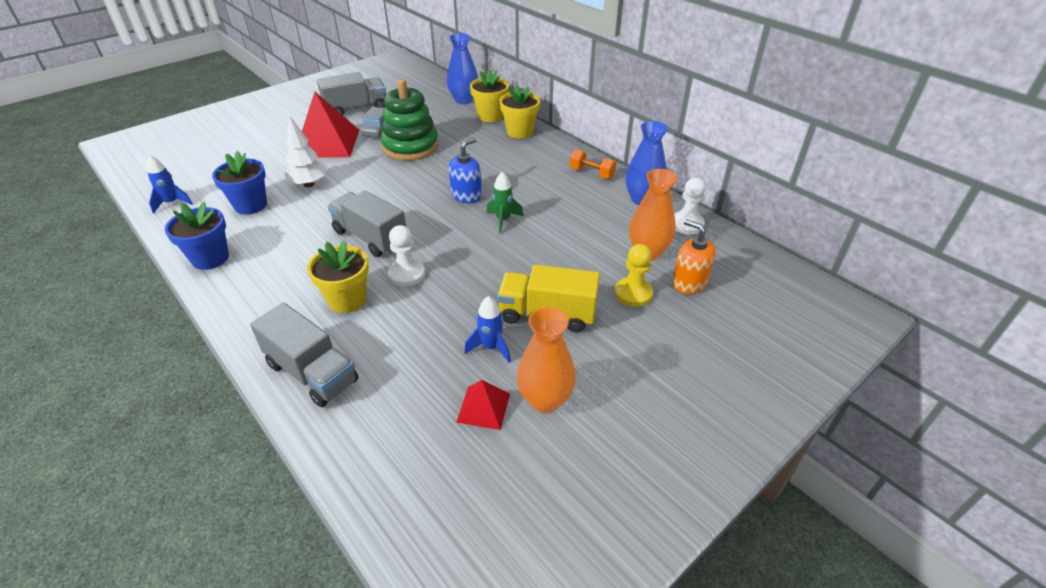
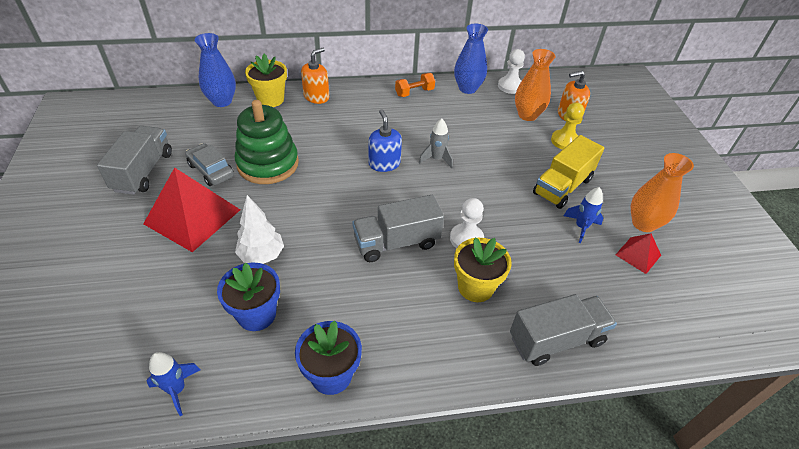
camera: 60 degrees left, 5 degrees up
green rocket [487,172,524,233] -> grey rocket [419,119,453,168]
yellow flower pot [499,85,540,139] -> orange soap dispenser [301,48,329,104]

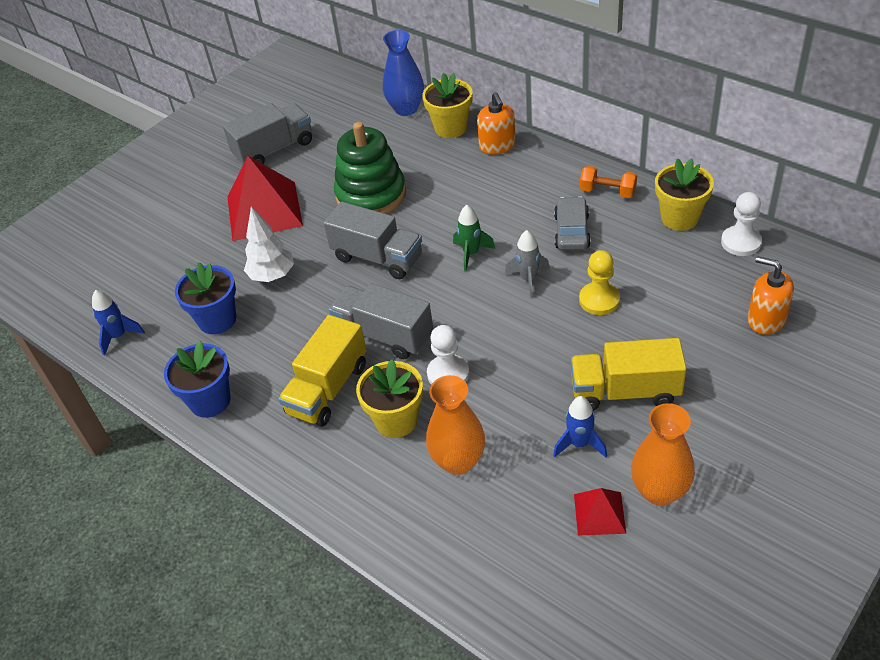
camera: 55 degrees right, 0 degrees up
grey car [185,143,234,186] -> grey car moved to [554,197,591,250]
orange soap dispenser [301,48,329,104] -> orange soap dispenser turned 75 degrees clockwise [477,92,516,155]
blue soap dispenser [368,109,402,172] -> green rocket [453,205,495,271]
blue vase [454,24,488,94] -> yellow flower pot [655,158,714,231]
grey truck [510,294,617,366] -> grey truck moved to [324,202,422,279]
orange vase [515,49,556,121] -> orange vase moved to [426,375,485,475]
yellow pawn [551,102,585,150] -> yellow pawn moved to [579,250,620,315]
none -> yellow truck [278,315,367,427]

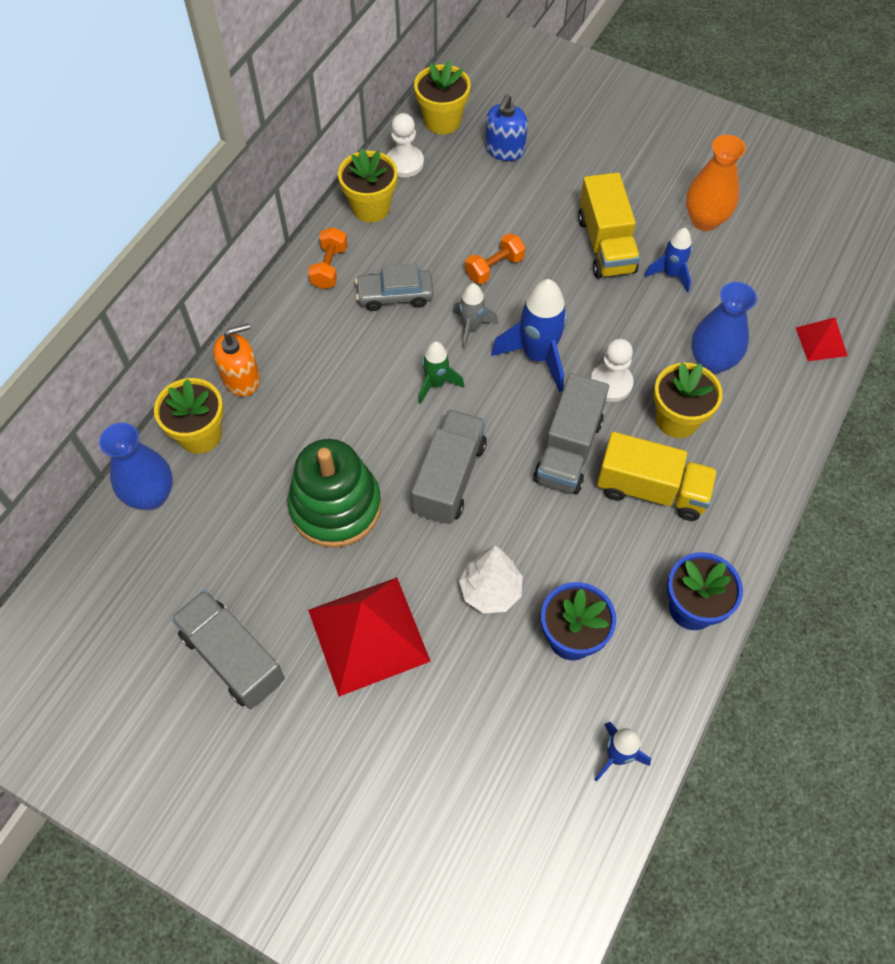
camera: 105 degrees left, 15 degrees up
orange vase [426,375,485,475] -> blue vase [691,282,757,374]
red pyramid [574,488,626,536] -> red pyramid moved to [796,317,848,361]
yellow pawn [579,250,620,315] -> orange dumbbell [465,233,525,284]
orange soap dispenser [747,256,794,335] -> blue soap dispenser [485,94,528,161]
none -> yellow flower pot [414,60,471,134]
none -> blue rocket [491,279,568,392]

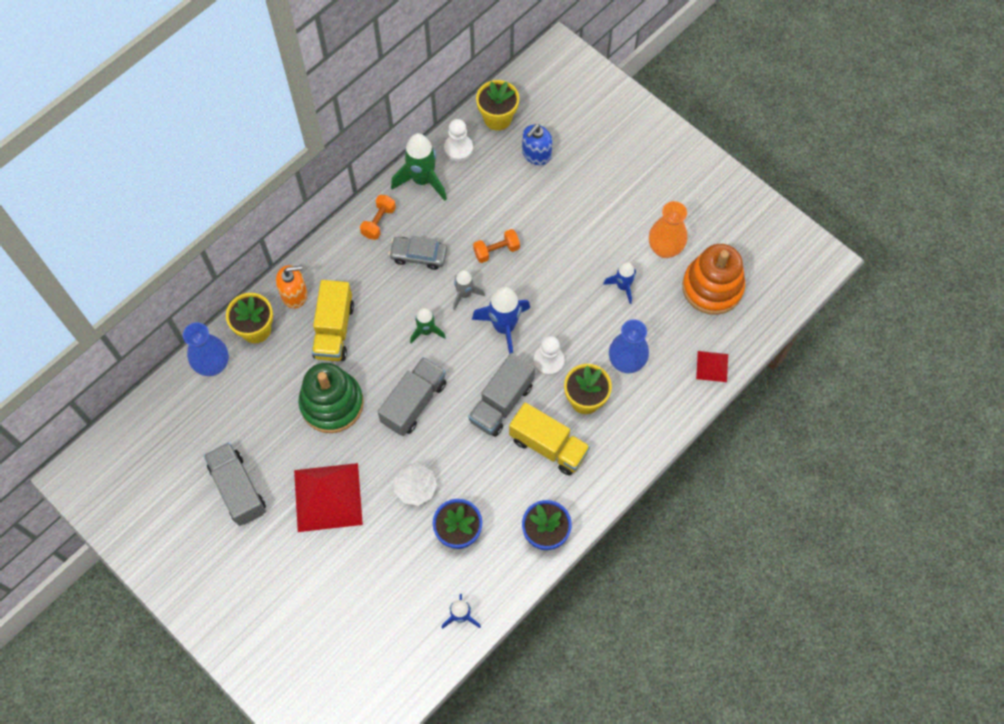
camera: 15 degrees right, 5 degrees up
yellow flower pot [338,148,398,223] -> green rocket [391,133,447,201]
yellow truck [578,172,640,278] -> yellow truck moved to [312,280,354,361]
none -> orange stacking toy [682,244,745,315]

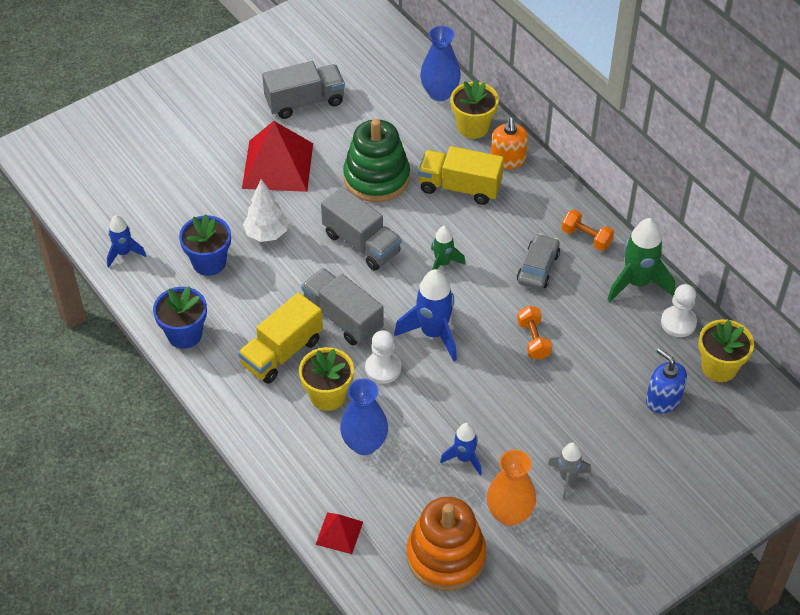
camera: 100 degrees right, 15 degrees down
grey rocket [453,270,485,310] -> grey rocket moved to [548,442,591,500]

